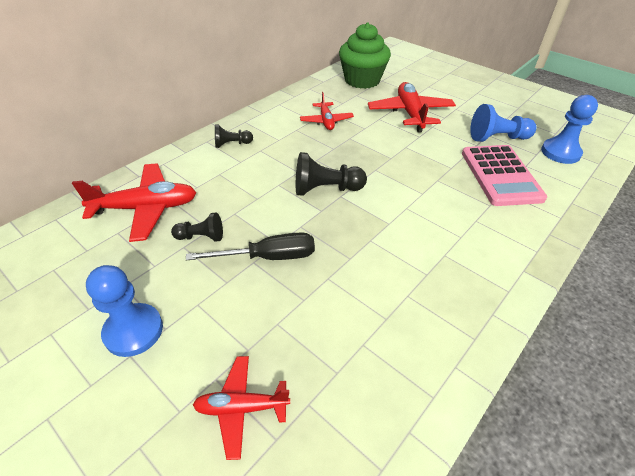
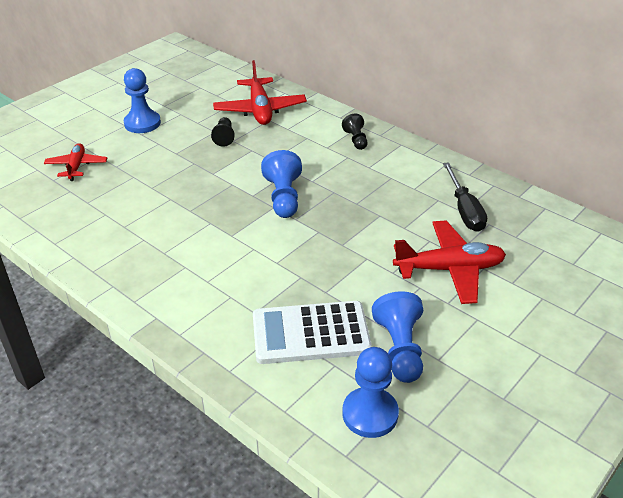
camera: 90 degrees right, 5 degrees down
black screwdriver [186,232,315,260] -> black screwdriver moved to [443,162,487,232]
black pawn [296,152,367,196] -> blue pawn [261,150,302,218]
red plane [300,92,354,130] -> none
green cupcake [339,22,391,89] -> none
pink calculator [462,145,547,206] -> white calculator [253,301,372,364]

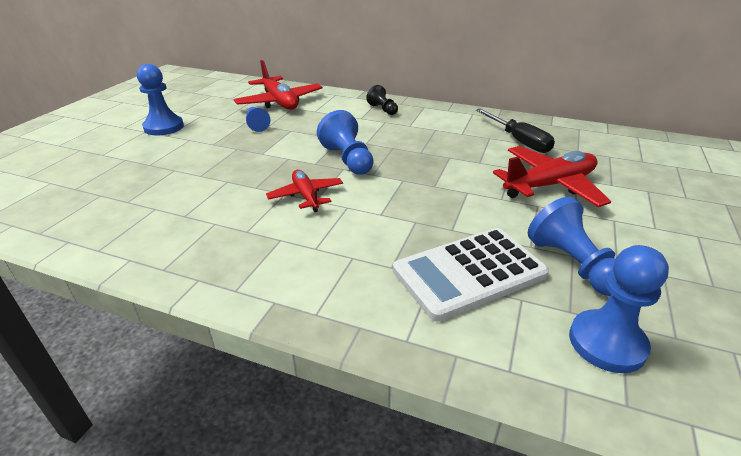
camera: 20 degrees left, 5 degrees down
red plane [44,143,107,181] -> red plane moved to [266,170,343,212]
black pawn [211,117,235,147] -> blue pawn [246,107,270,132]

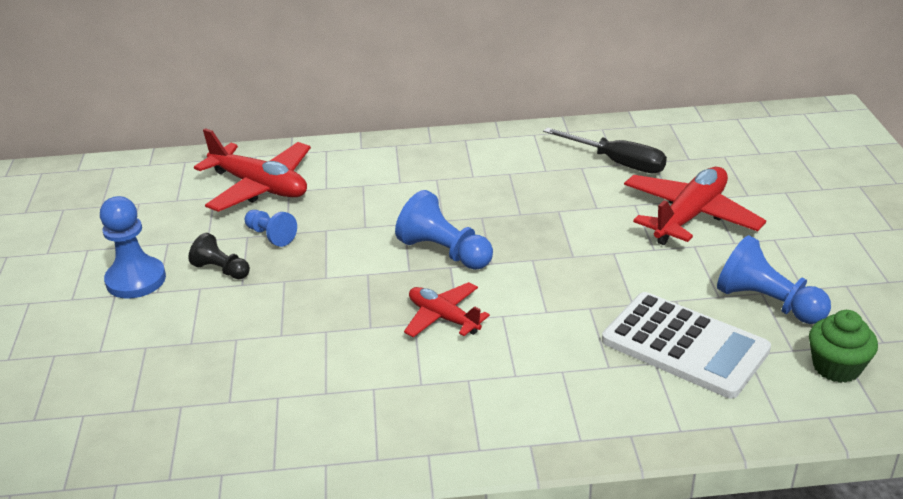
camera: 25 degrees left, 0 degrees up
black pawn [366,85,398,115] -> black pawn moved to [188,233,250,279]
white calculator [393,228,549,322] -> white calculator turned 90 degrees counterclockwise [602,292,771,399]
blue pawn [569,245,669,373] -> green cupcake [809,310,878,383]

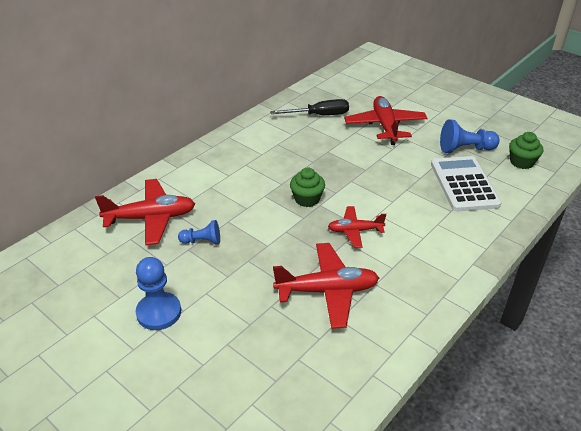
camera: 45 degrees left, 5 degrees up
black pawn [188,233,250,279] -> none
blue pawn [395,190,493,270] -> green cupcake [290,168,325,207]
white calculator [602,292,771,399] -> white calculator turned 90 degrees counterclockwise [431,156,502,212]
none -> red plane [273,243,379,329]

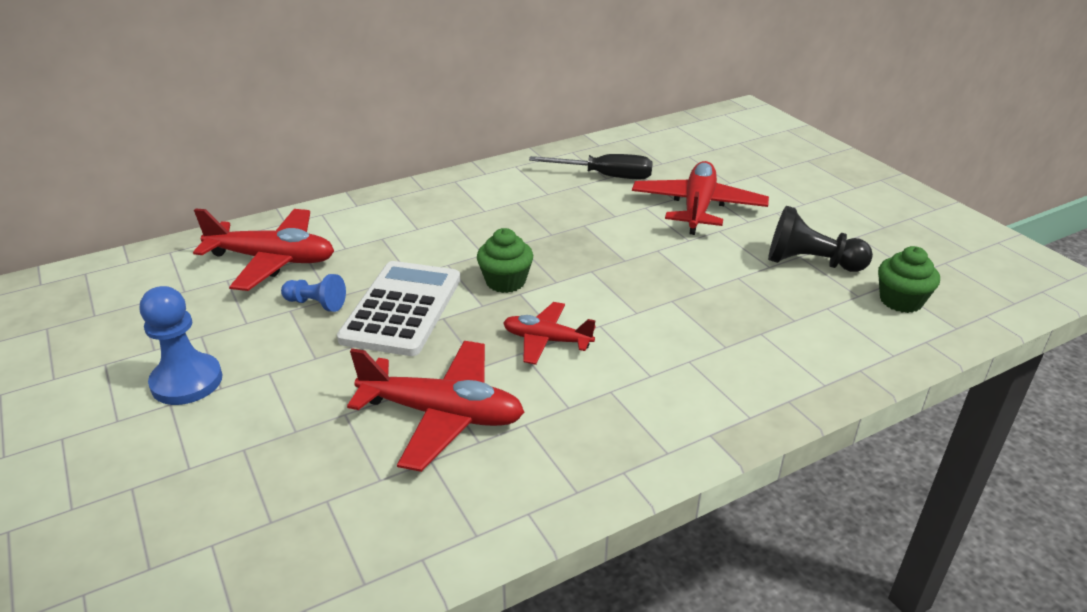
camera: 20 degrees right, 5 degrees down
white calculator [431,156,502,212] -> white calculator moved to [337,261,461,356]
blue pawn [440,119,500,153] -> black pawn [768,206,873,272]

